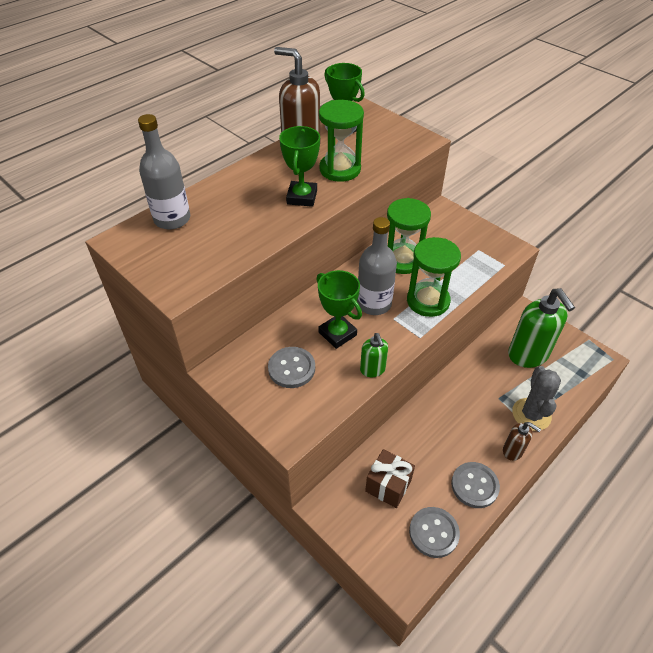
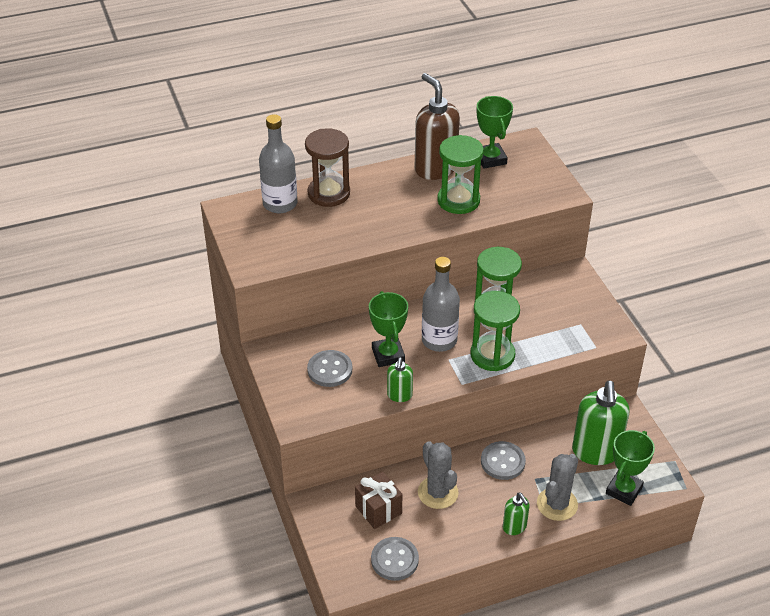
camera: 25 degrees right, 5 degrees down
green trophy [279,126,320,207] -> green trophy moved to [606,430,655,506]
grey button [451,462,500,508] -> grey button moved to [481,441,526,480]
brown soap dispenser [503,422,541,461] -> green soap dispenser [503,493,530,535]
none -> brown hourglass [305,128,350,207]
none -> grey cactus [418,441,459,509]

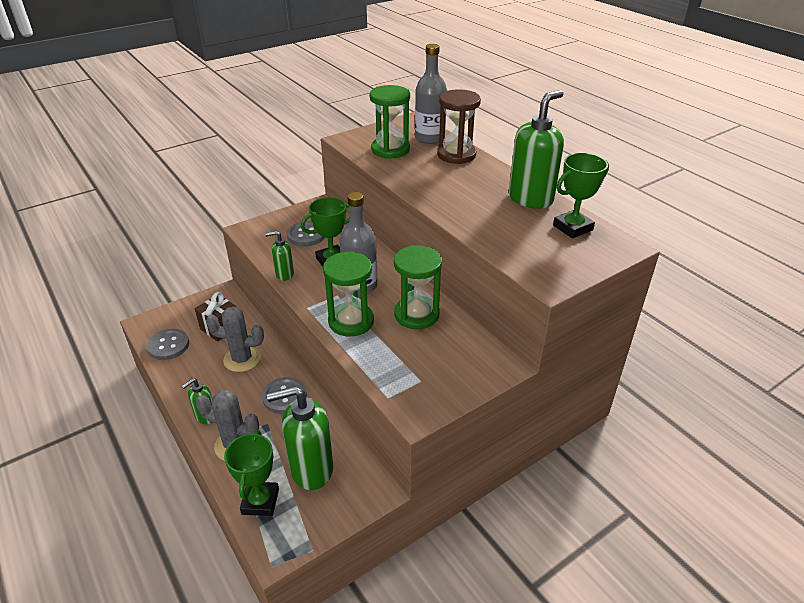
camera: 75 degrees right, 5 degrees down
brown soap dispenser [415,73,460,180] -> green soap dispenser [509,90,564,209]
grey cactus [418,441,459,509] -> grey cactus turned 45 degrees clockwise [206,307,264,372]
green hourglass [437,135,484,214] -> green hourglass moved to [370,85,410,159]
green trophy [606,430,655,506] -> green trophy turned 75 degrees clockwise [224,430,279,516]

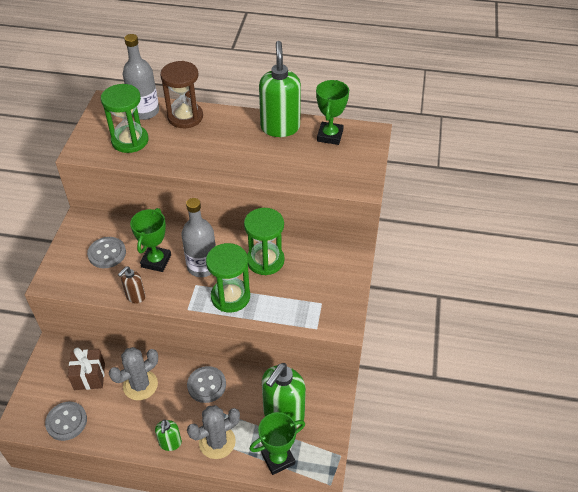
camera: 45 degrees left, 10 degrees up
green trophy [224,430,279,516] -> green trophy turned 75 degrees counterclockwise [249,412,305,475]
green soap dispenser [265,231,294,281] -> brown soap dispenser [118,267,146,304]

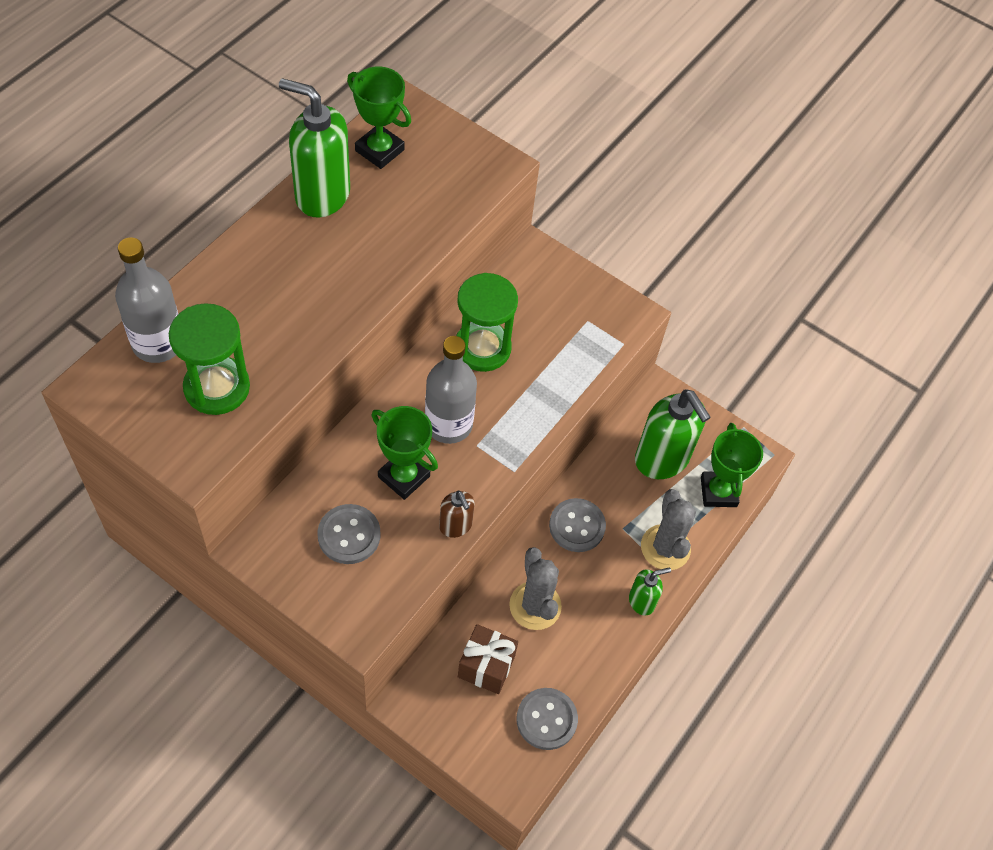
camera: 70 degrees left, 10 degrees up
green soap dispenser [155,419,182,451] -> green soap dispenser turned 45 degrees counterclockwise [629,567,671,616]
brown hourglass [160,61,203,128] -> none
green hourglass [206,243,250,313] -> none

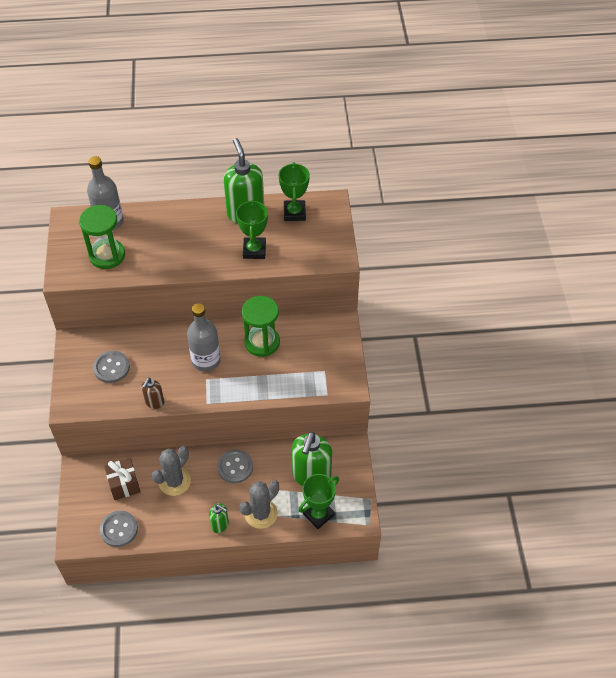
camera: 55 degrees right, 5 degrees down
green trophy [371,406,438,500] -> green trophy moved to [236,199,268,259]

